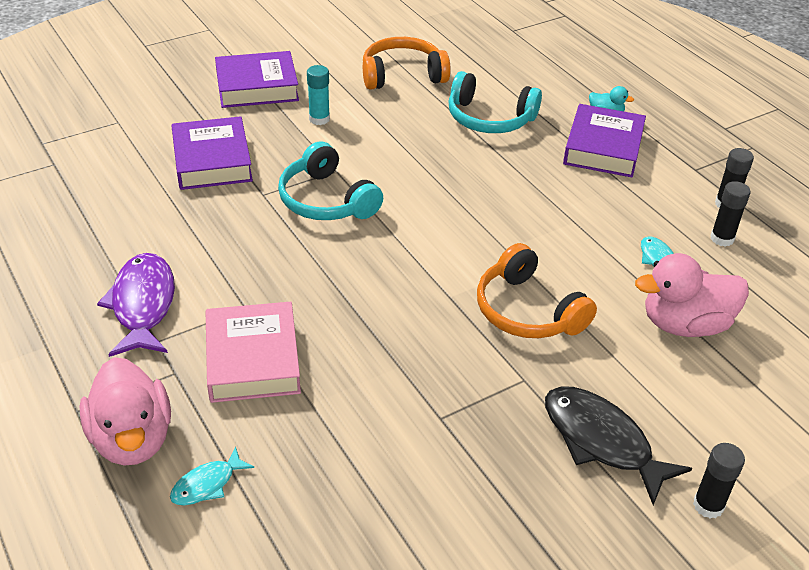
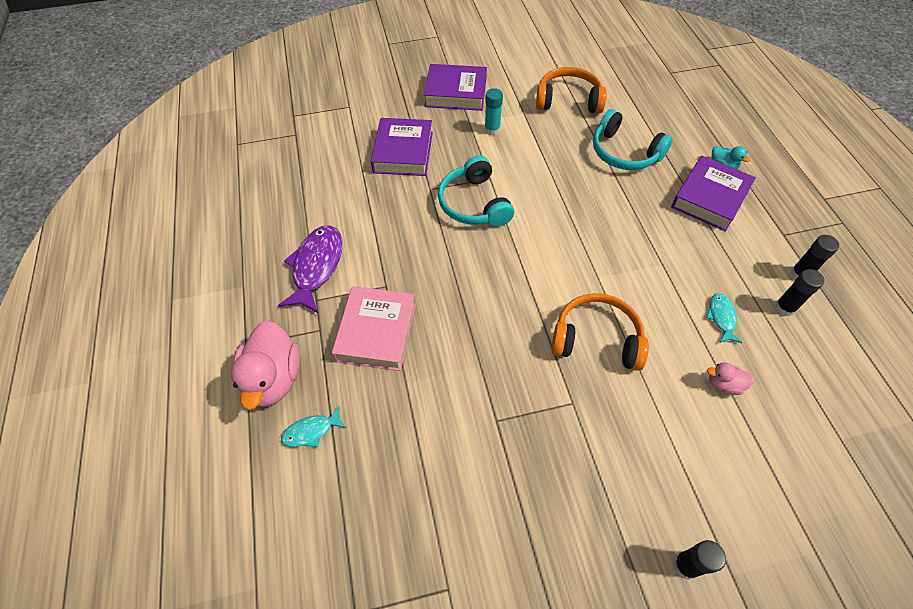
camera: 20 degrees right, 15 degrees up
orange headphones [477,243,597,338] -> orange headphones turned 120 degrees clockwise [551,293,649,371]
black fish [545,386,692,505] -> none
pink duck [635,253,749,337] -> pink duck [707,363,755,395], size x0.48

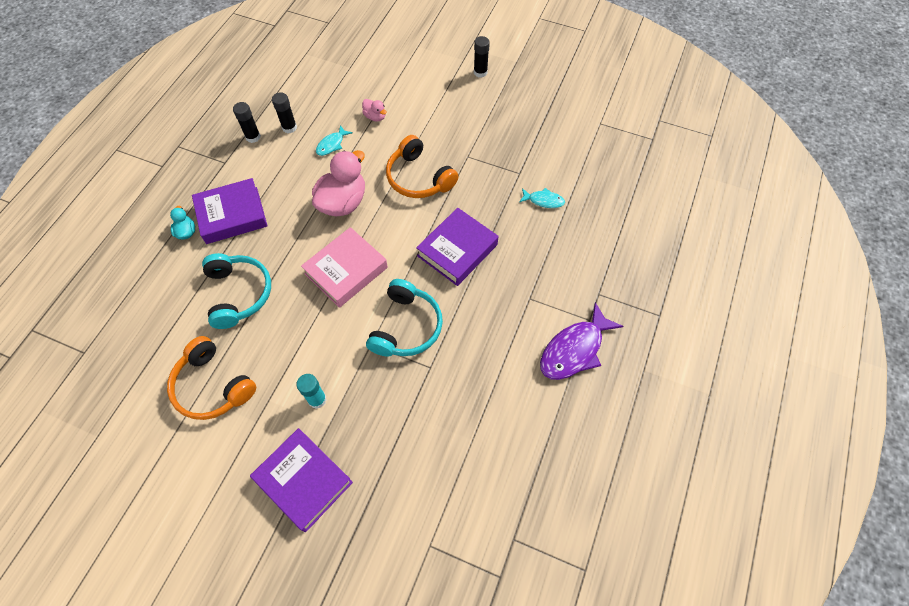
camera: 145 degrees left, 5 degrees up
pink duck [231,320,301,410] -> pink duck moved to [312,150,365,216]
turquoise fish [281,406,347,447] -> turquoise fish moved to [519,188,565,208]
pink book [332,286,416,371] -> pink book moved to [301,227,388,308]
purple book [371,118,433,176] -> purple book moved to [416,208,498,286]

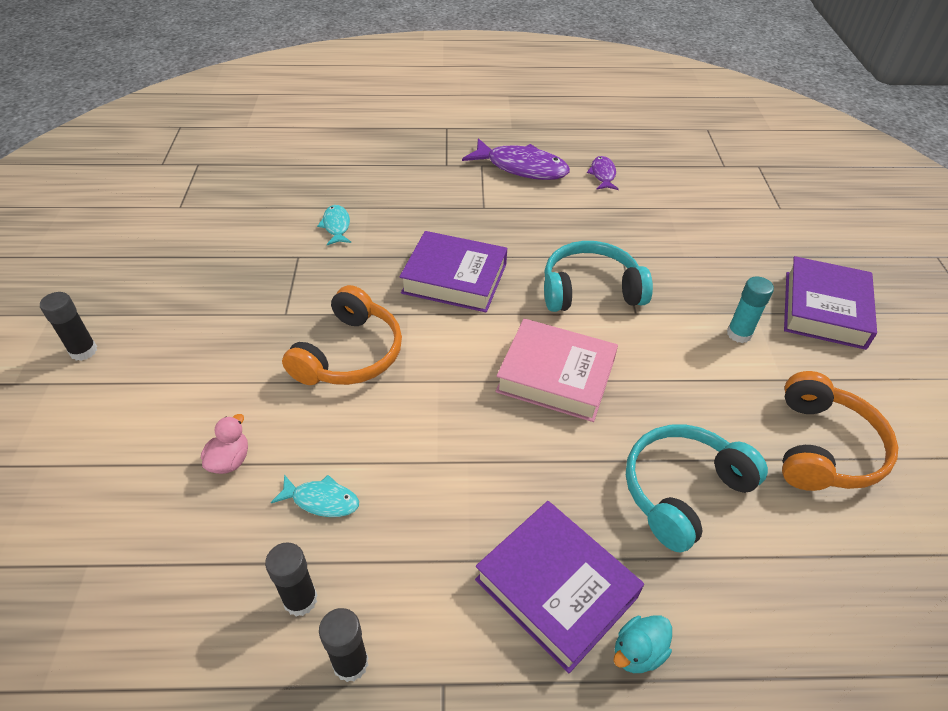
camera: 115 degrees left, 15 degrees down
pink duck [312,150,365,216] -> none
none -> purple fish [587,156,619,190]

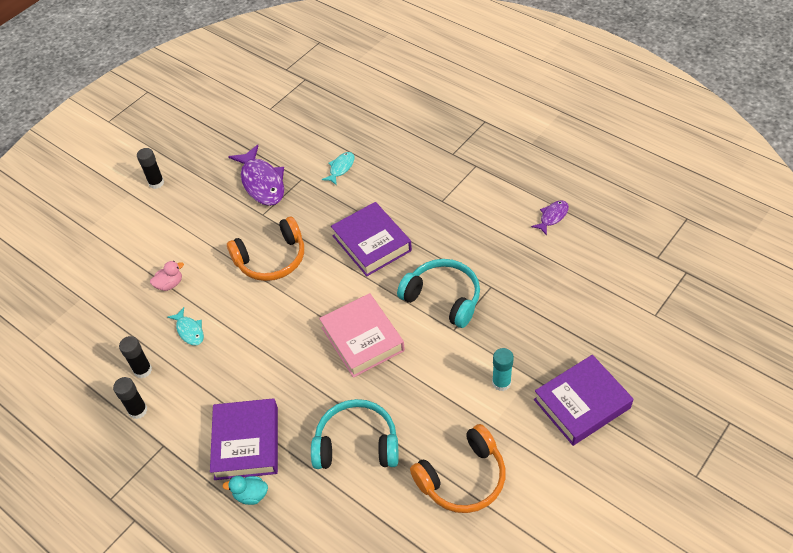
camera: 45 degrees right, 5 degrees up
purple fish [462,138,570,180] -> purple fish moved to [228,145,284,206]

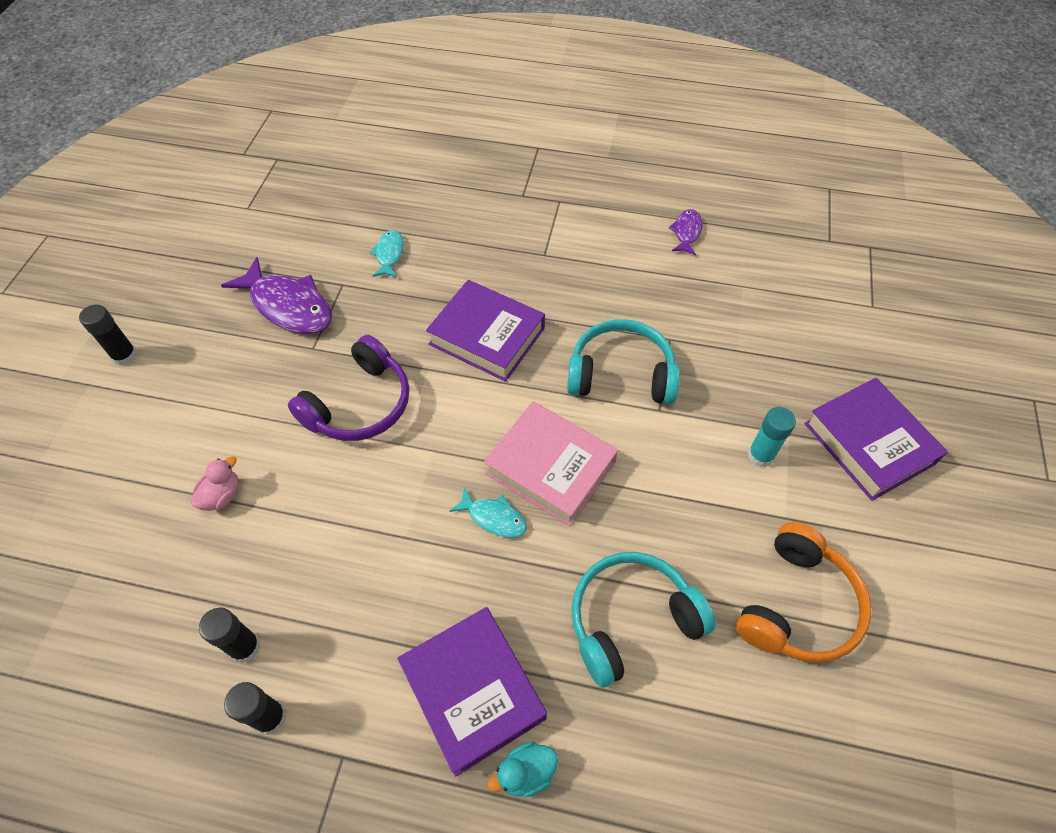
camera: 30 degrees left, 5 degrees up
turquoise fish [167,307,204,345] -> turquoise fish moved to [449,487,527,538]
orange headphones [227,217,304,281] -> purple headphones [288,335,409,441]
purple book [534,355,633,446] -> purple book turned 60 degrees counterclockwise [804,378,948,501]

